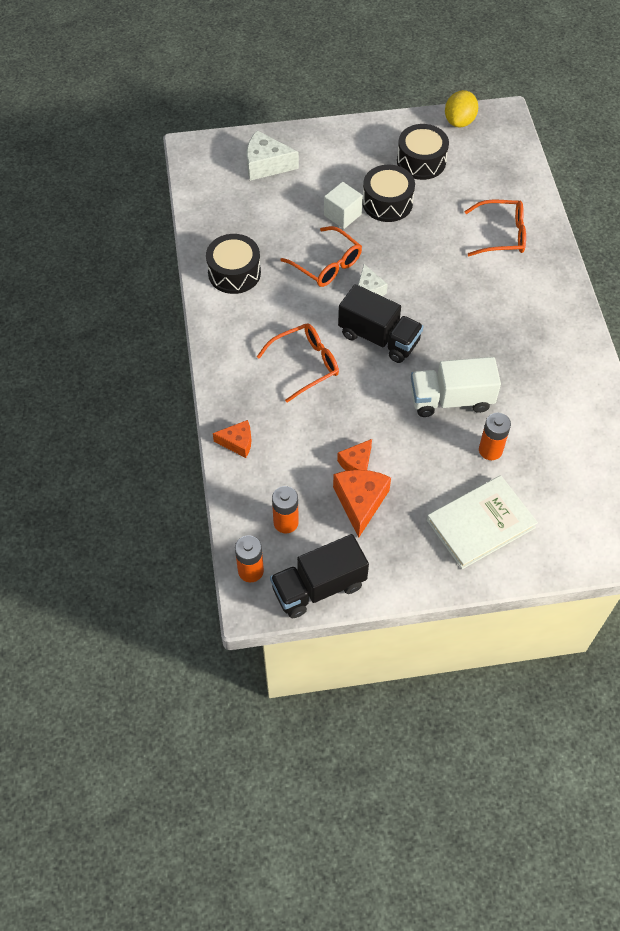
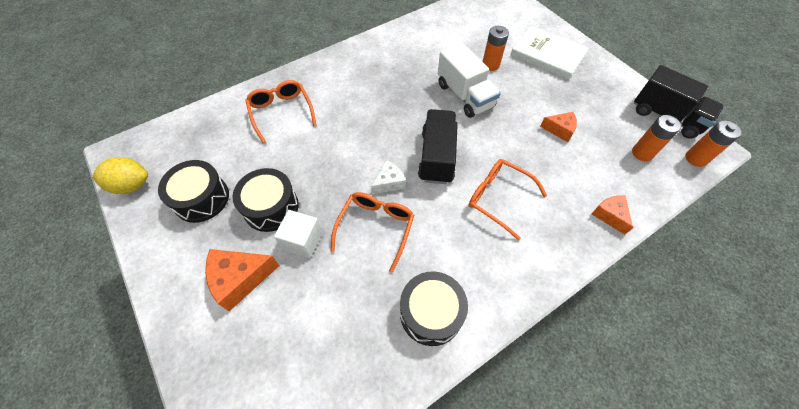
camera: 115 degrees left, 0 degrees up
white cheese [247,130,299,181] -> none
orange cheese [333,470,391,538] -> orange cheese moved to [205,249,280,311]

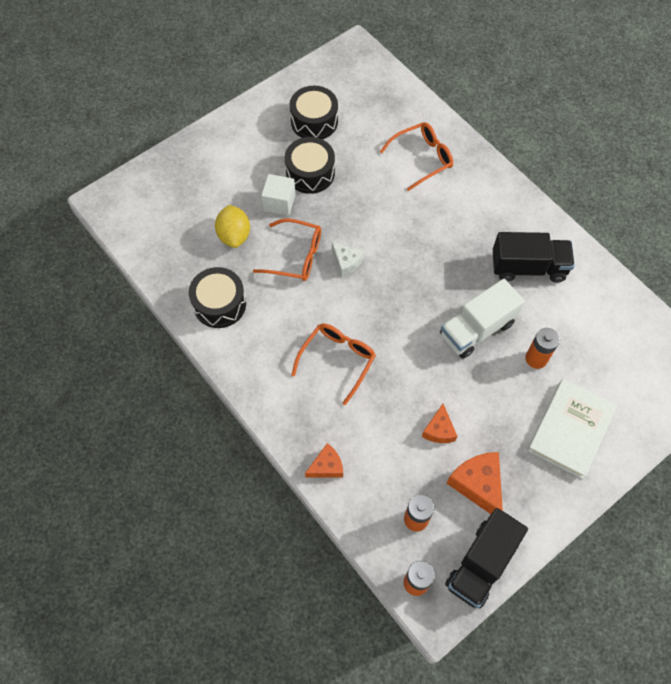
camera: 85 degrees right, 5 degrees up
yellow lemon [92,157,148,194] -> yellow lemon moved to [215,205,250,248]
orange cheese [205,249,280,311] -> orange cheese moved to [446,452,503,514]
black truck [418,109,458,184] -> black truck moved to [493,232,575,282]

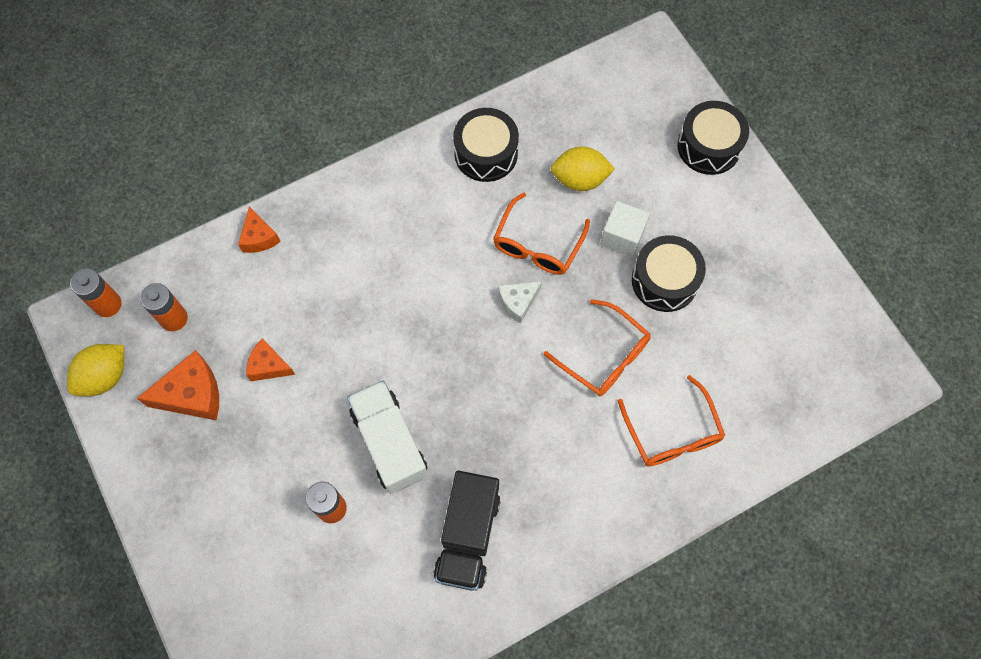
camera: 100 degrees right, 5 degrees up
black drum [290,86,338,139] -> black drum moved to [678,101,749,175]
orange glasses [291,323,376,405] -> orange glasses moved to [544,299,651,396]
black truck [445,508,528,608] -> yellow lemon [67,344,124,396]
white book [528,379,617,479] -> none

